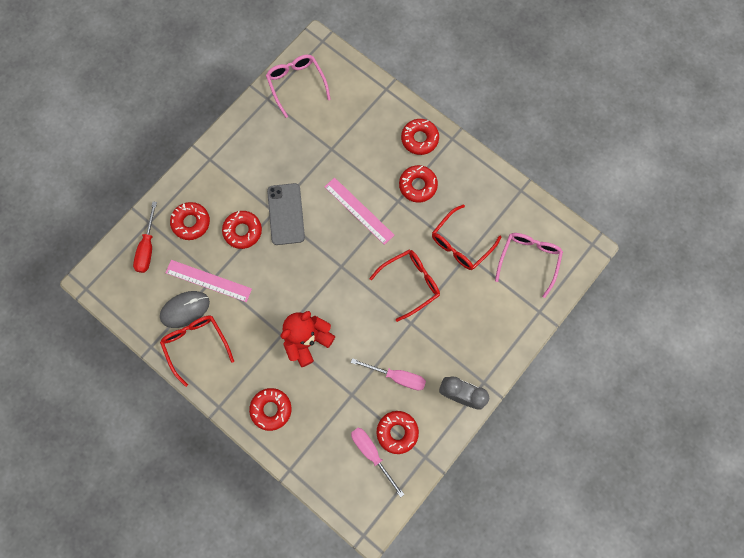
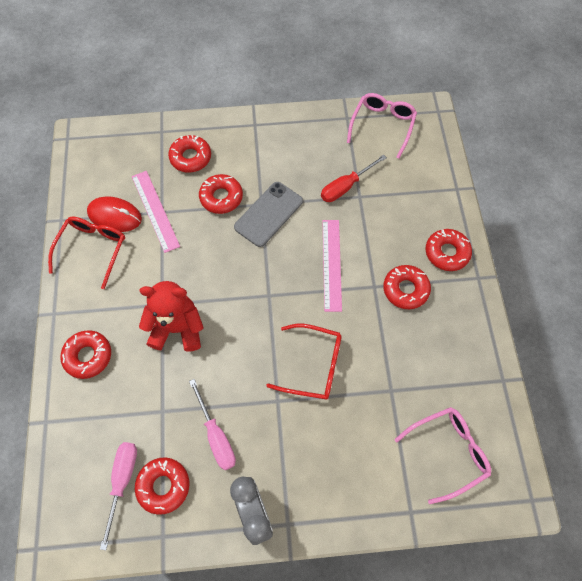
camera: 45 degrees right, 10 degrees down
red screwdriver [133,202,157,273] -> red screwdriver moved to [321,155,387,202]
grey mouse [160,291,210,328] -> red mouse [87,196,142,232]
red glasses [432,204,501,270] -> none

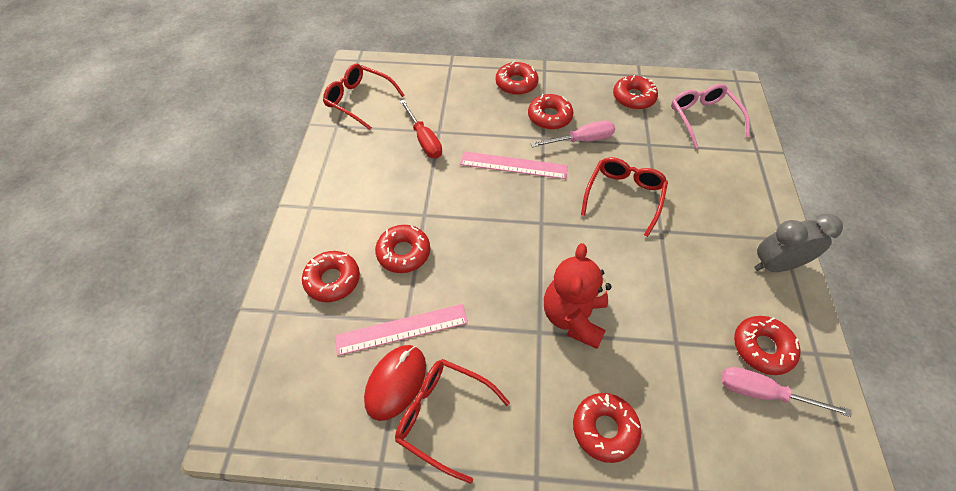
camera: 80 degrees left, 10 degrees down
pink screwdriver [189,379,236,470] -> pink screwdriver moved to [530,121,615,148]
grey phone [234,182,303,247] -> none
pink glasses [347,93,417,158] -> red glasses [323,64,405,130]
none -> red donut [613,75,658,110]

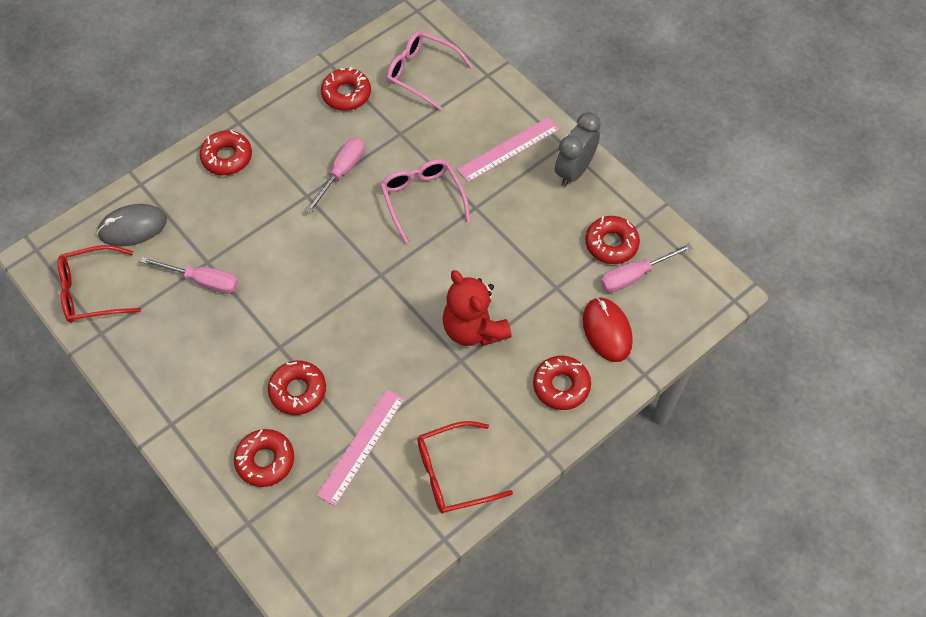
camera: 45 degrees left, 5 degrees up
red mouse [364,345,426,421] -> red mouse moved to [583,297,633,362]
red screwdriver [400,100,442,158] -> pink screwdriver [140,257,238,294]
pink ruler [460,151,568,179] -> pink ruler moved to [457,117,560,183]
red donut [528,94,573,130] -> none
red glasses [581,157,668,237] -> pink glasses [380,159,470,243]
none -> grey mouse [97,204,167,246]

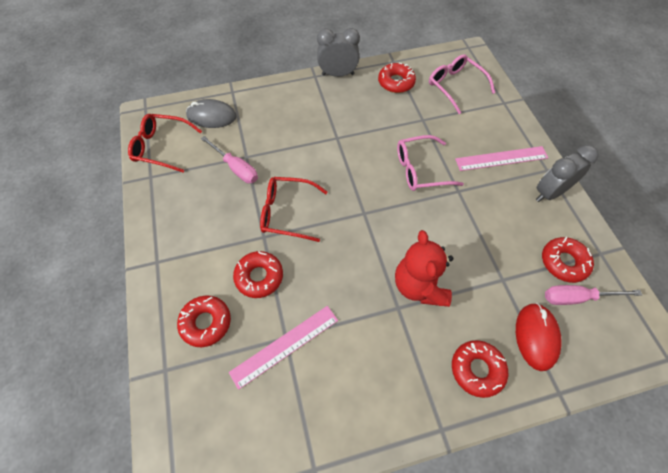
camera: 25 degrees right, 0 degrees up
red donut [200,130,252,175] -> none
pink screwdriver [306,138,364,214] -> none
pink glasses [380,159,470,243] -> pink glasses turned 105 degrees counterclockwise [397,135,464,191]
red glasses [417,421,513,514] -> red glasses moved to [260,177,327,242]
none -> grey clock [317,28,360,77]

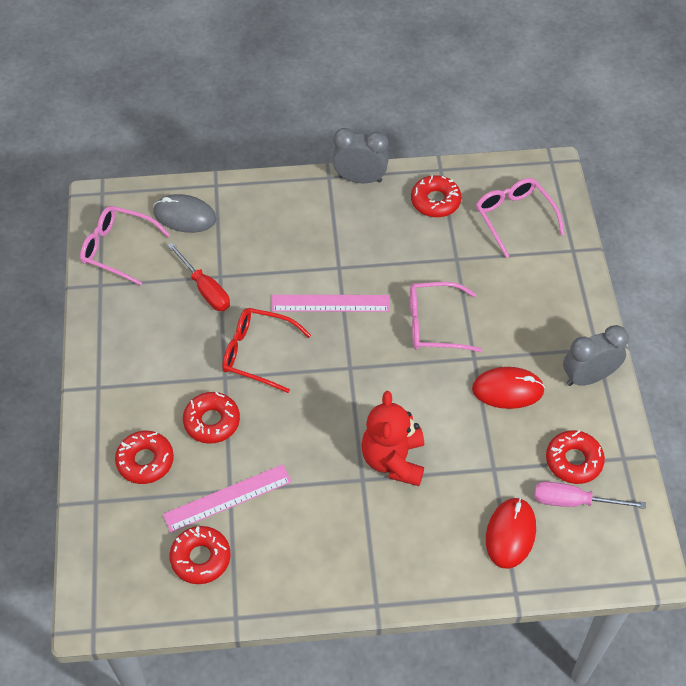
camera: 10 degrees right, 5 degrees down
red glasses [128,114,202,173] -> pink glasses [80,206,170,286]
pink screwdriver [201,136,258,183] -> red screwdriver [168,243,230,311]
red donut [452,340,508,398] -> red donut moved to [169,526,231,584]
pink ruler [455,146,548,171] -> pink ruler moved to [271,295,390,312]
none -> red mouse [472,367,545,409]

